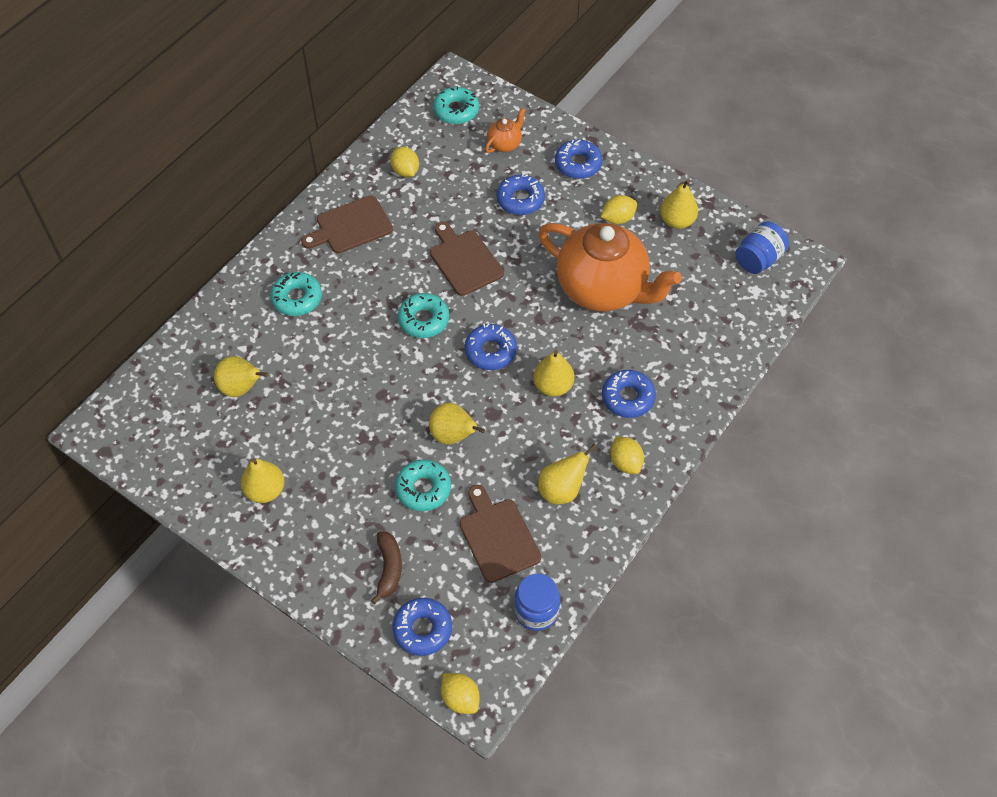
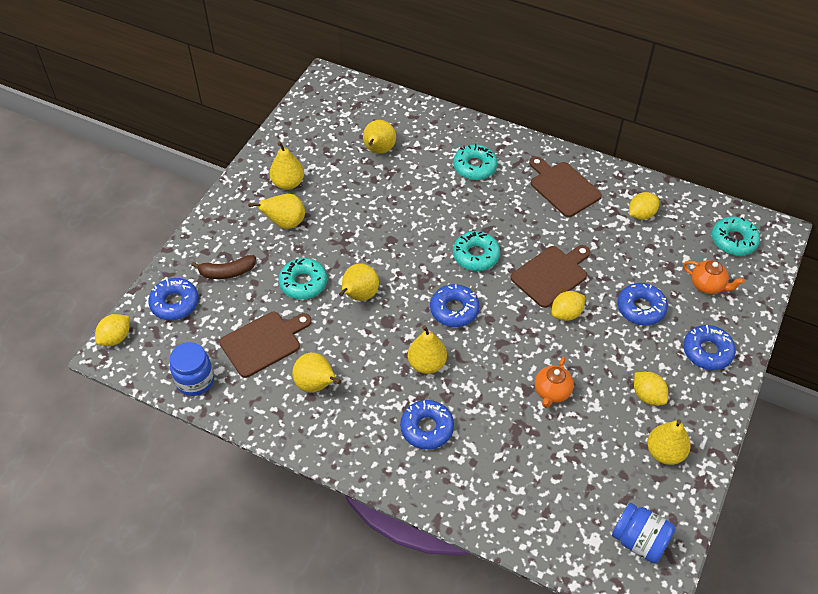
camera: 80 degrees right, 5 degrees down
orange teapot [538,223,682,311] -> orange teapot [535,357,574,408], size x0.41
yellow lemon [610,436,644,474] -> yellow lemon moved to [552,291,585,321]
none -> yellow pear [248,194,305,229]

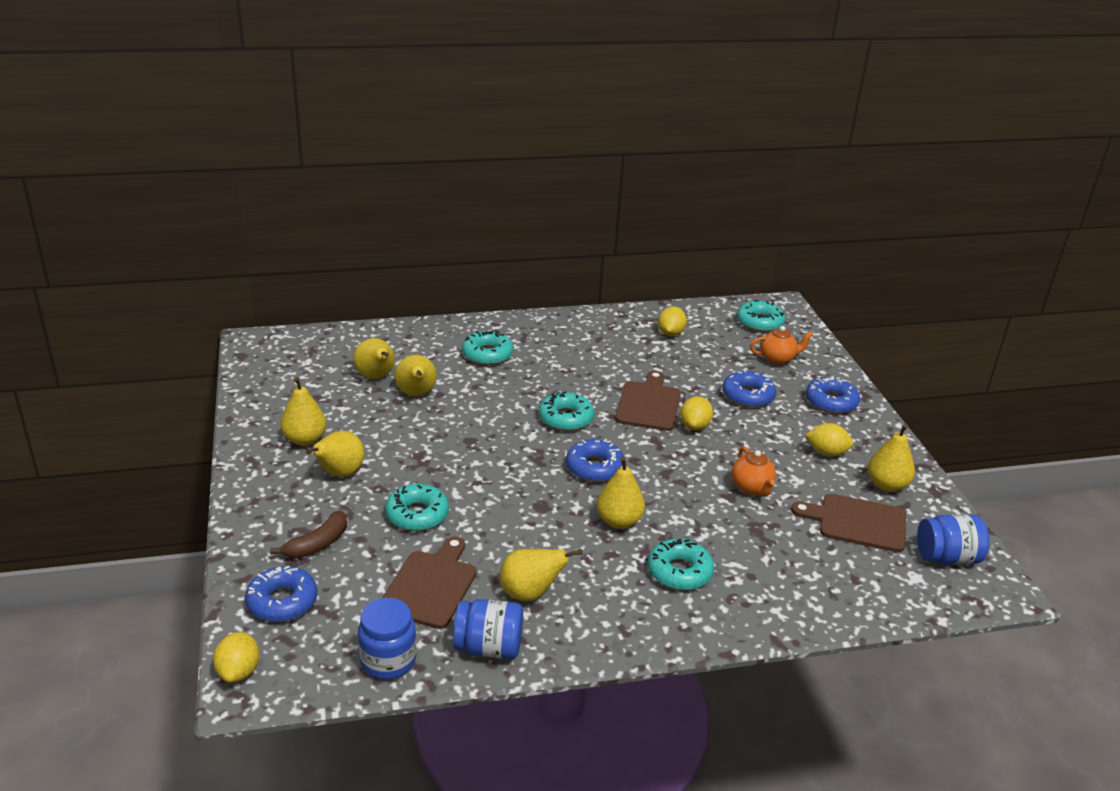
camera: 40 degrees left, 20 degrees down
yellow pear [339,263,379,301] -> yellow pear moved to [395,355,437,397]
blue donut [400,400,454,450] -> turquoise donut [648,539,714,590]
brown cutting board [529,156,602,217] -> brown cutting board moved to [791,494,906,552]
none -> blue jar [453,599,523,659]

